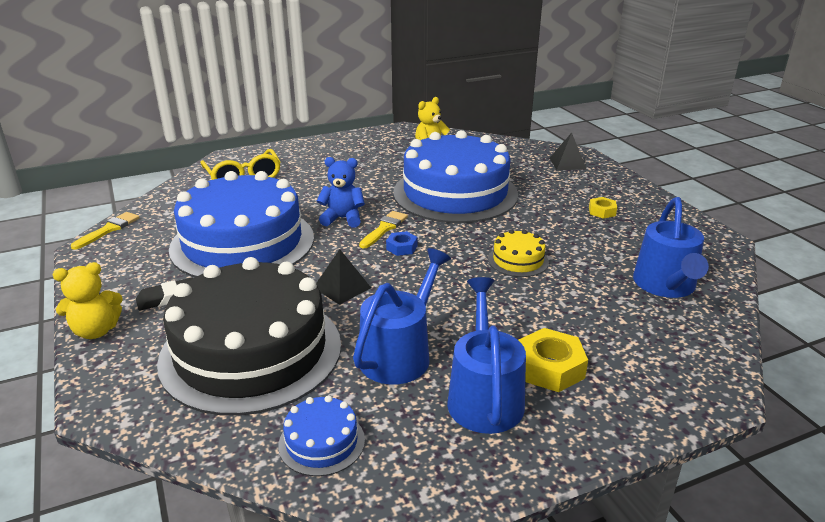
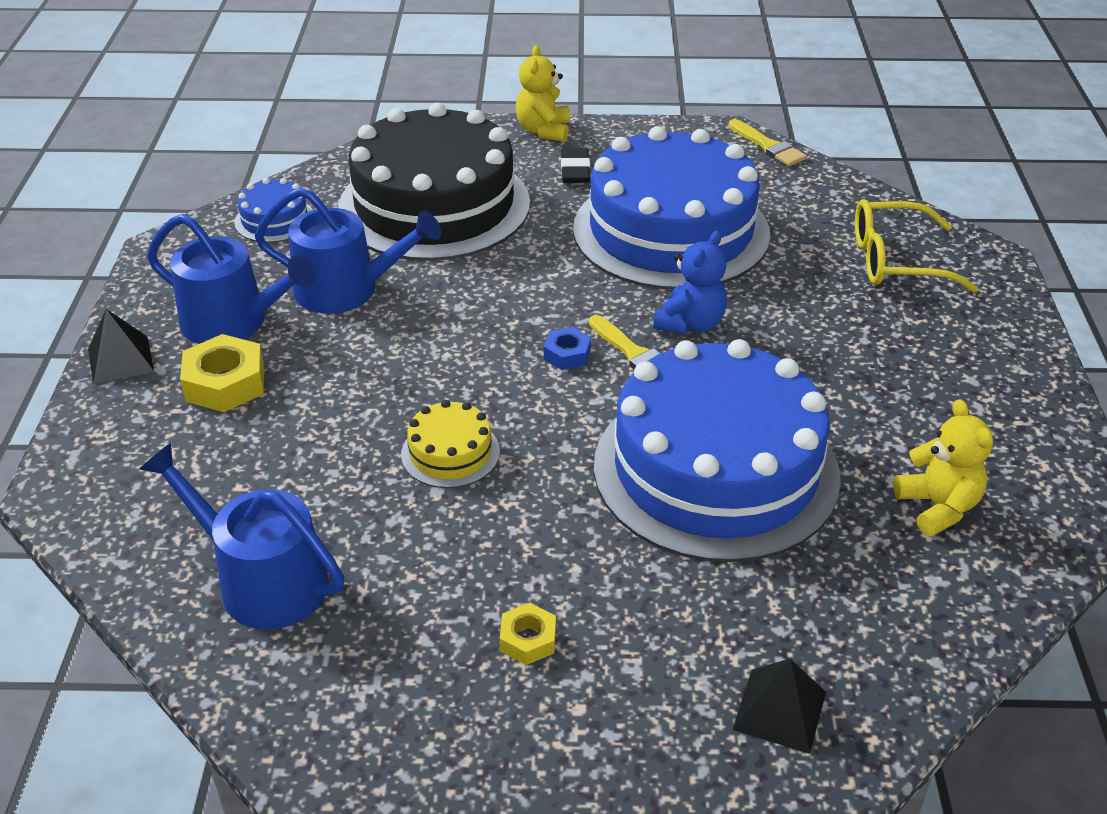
camera: 115 degrees right, 10 degrees up
black pyramid [316,249,371,305] -> black pyramid moved to [88,309,154,384]
blue watering can [353,248,451,385] -> blue watering can turned 45 degrees counterclockwise [255,187,441,314]

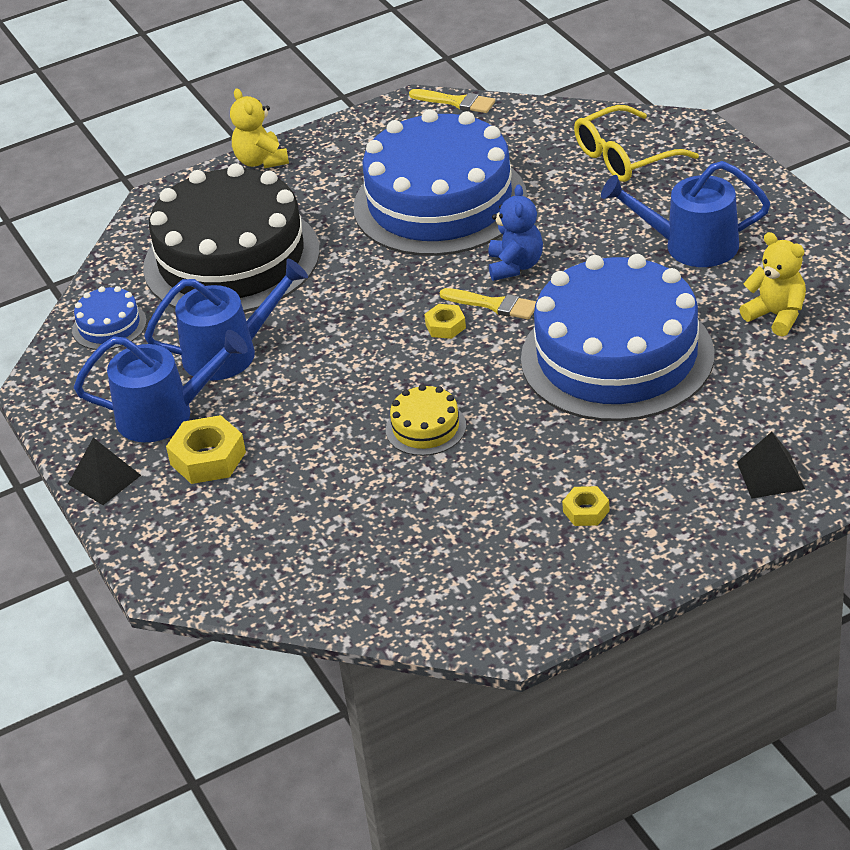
camera: 25 degrees left, 0 degrees up
blue watering can [139,443,344,629] -> blue watering can moved to [601,161,770,267]
blue nut [544,327,591,370] -> yellow nut [424,304,466,339]
black eraser [561,148,590,183] -> none

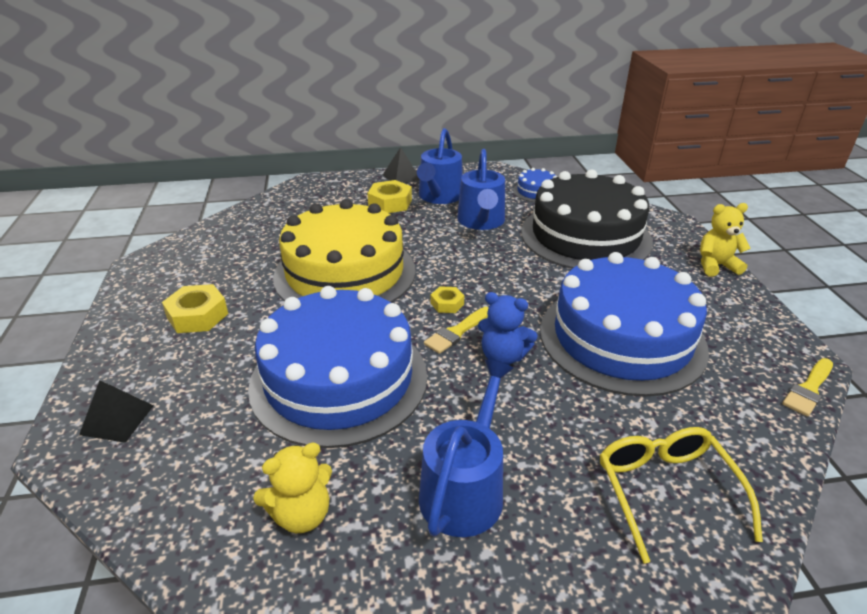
camera: 105 degrees right, 5 degrees down
yellow cake [386,384,466,456] -> yellow cake [273,199,416,303], size x2.45
yellow nut [562,486,610,526] -> yellow nut [162,284,228,333], size x1.73

